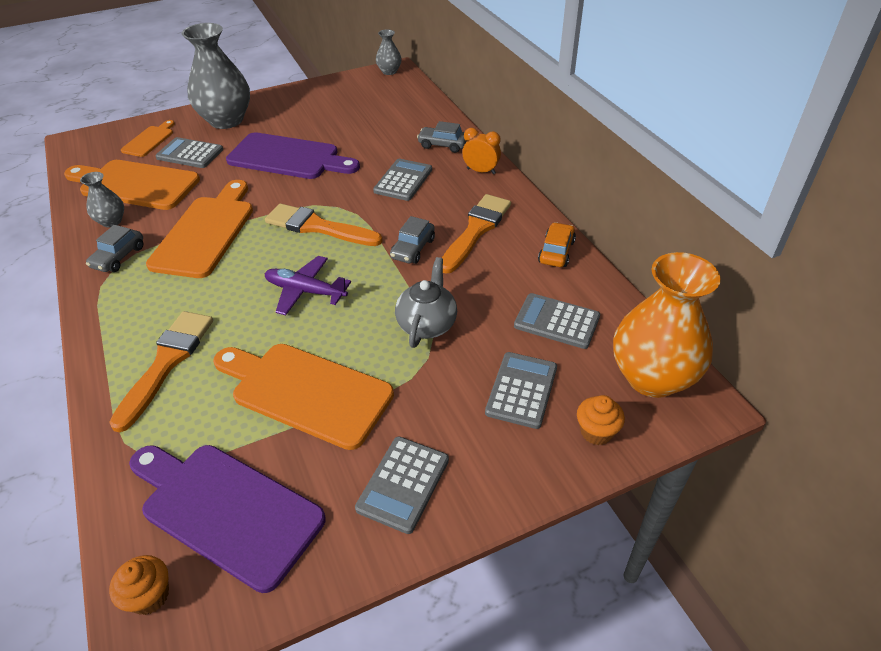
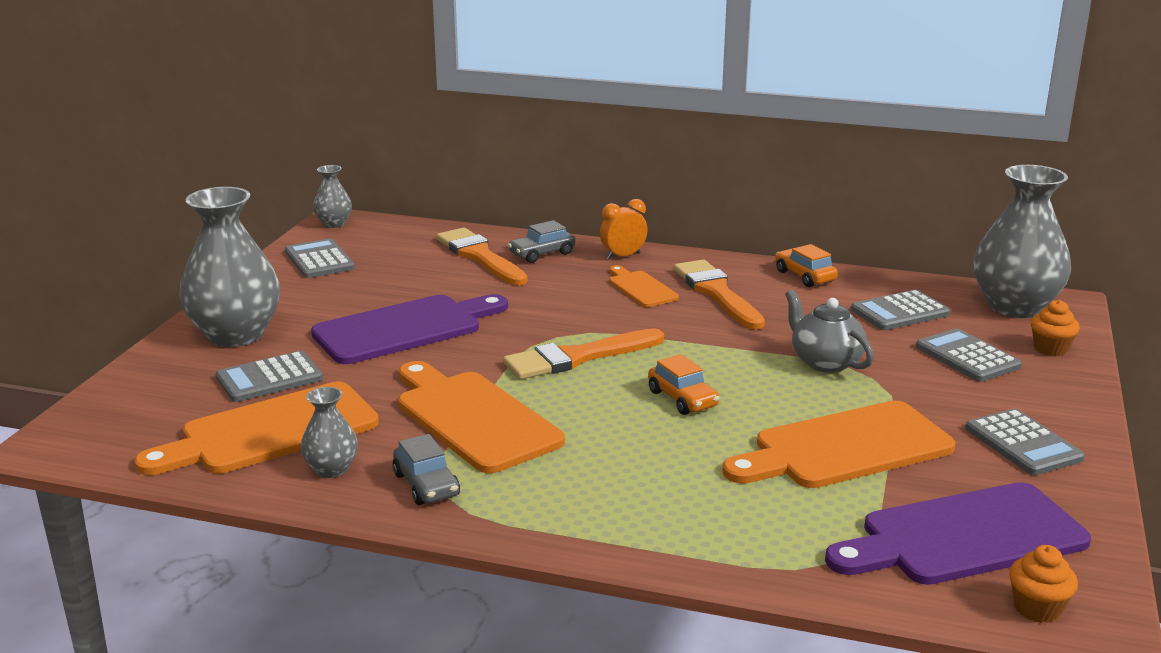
camera: 50 degrees left, 20 degrees down
orange brush [109,311,213,432] -> orange brush moved to [436,228,527,285]
orange cutting board [121,120,175,157] -> orange cutting board moved to [609,265,679,307]
purple plane [265,256,351,315] -> orange car [648,354,720,415]
grey calculator [373,159,432,201] -> grey calculator moved to [285,238,355,278]
grey car [390,216,435,264] -> none
orange vase [613,252,721,398] -> grey vase [973,165,1071,318]

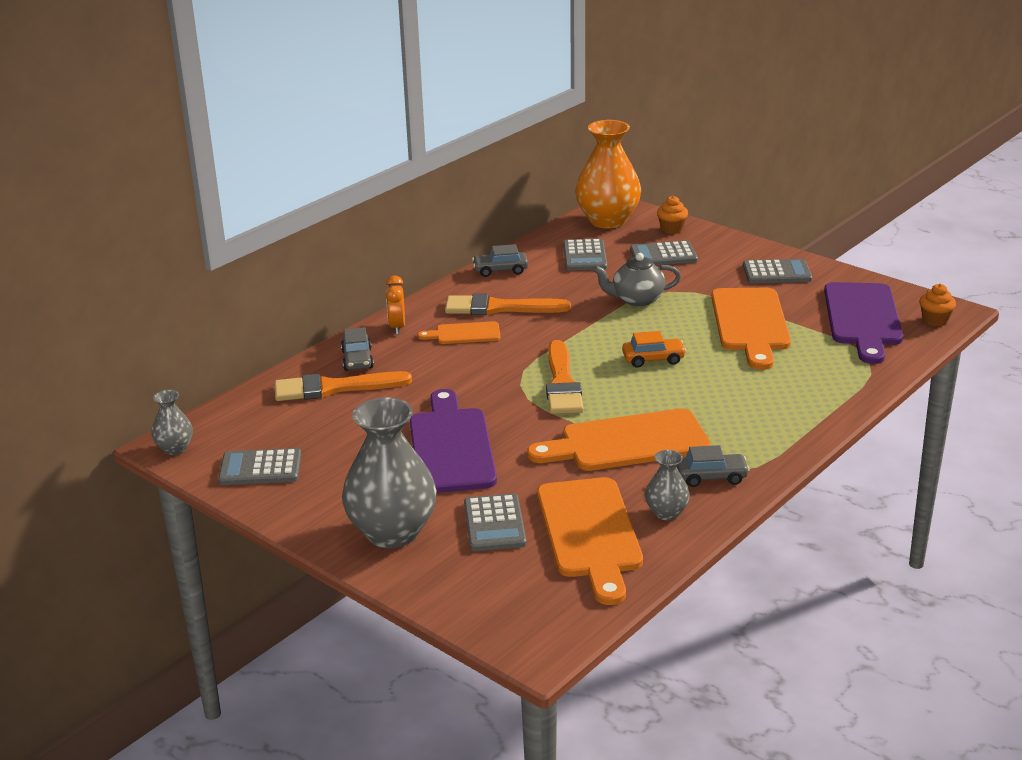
camera: 65 degrees left, 5 degrees up
orange car [776,244,838,287] -> grey car [472,244,528,277]
grey vase [973,165,1071,318] -> orange vase [575,120,641,229]

